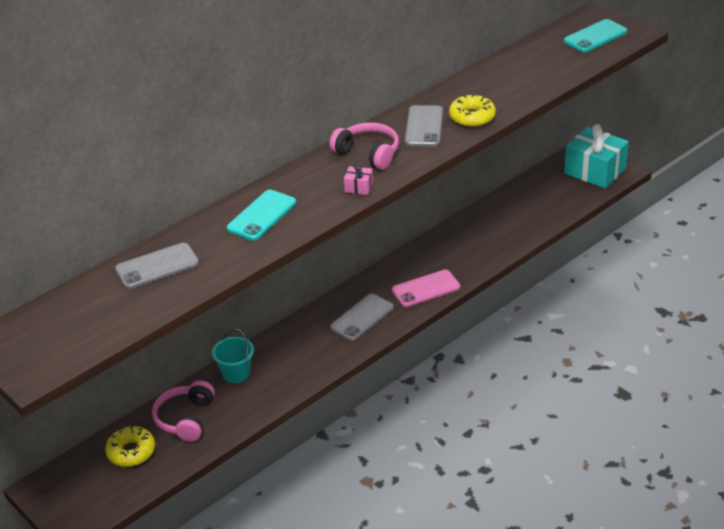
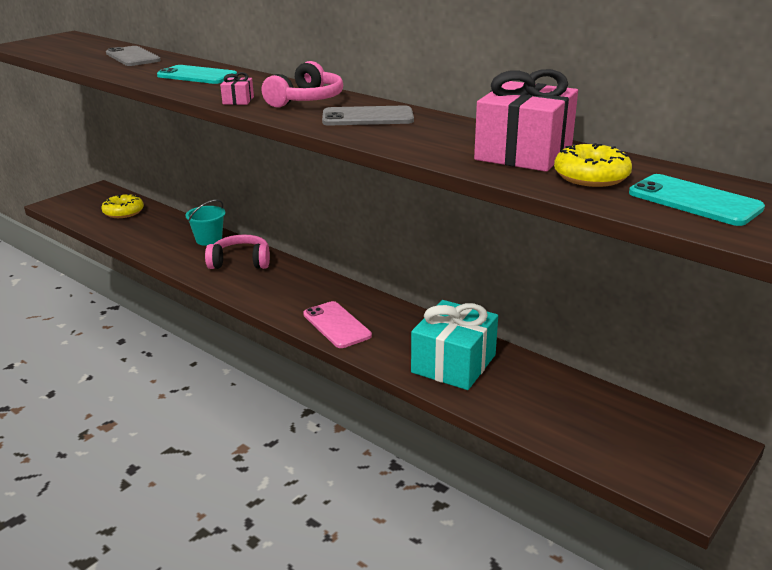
camera: 80 degrees right, 10 degrees down
pink headphones [152,380,215,442] -> pink headphones moved to [205,235,270,269]
grey phone [330,294,394,341] -> none
yellow donut [449,94,496,127] -> yellow donut moved to [554,143,632,187]
turquoise gift [564,124,629,188] -> turquoise gift moved to [411,300,498,390]
none -> pink gift [474,69,578,172]

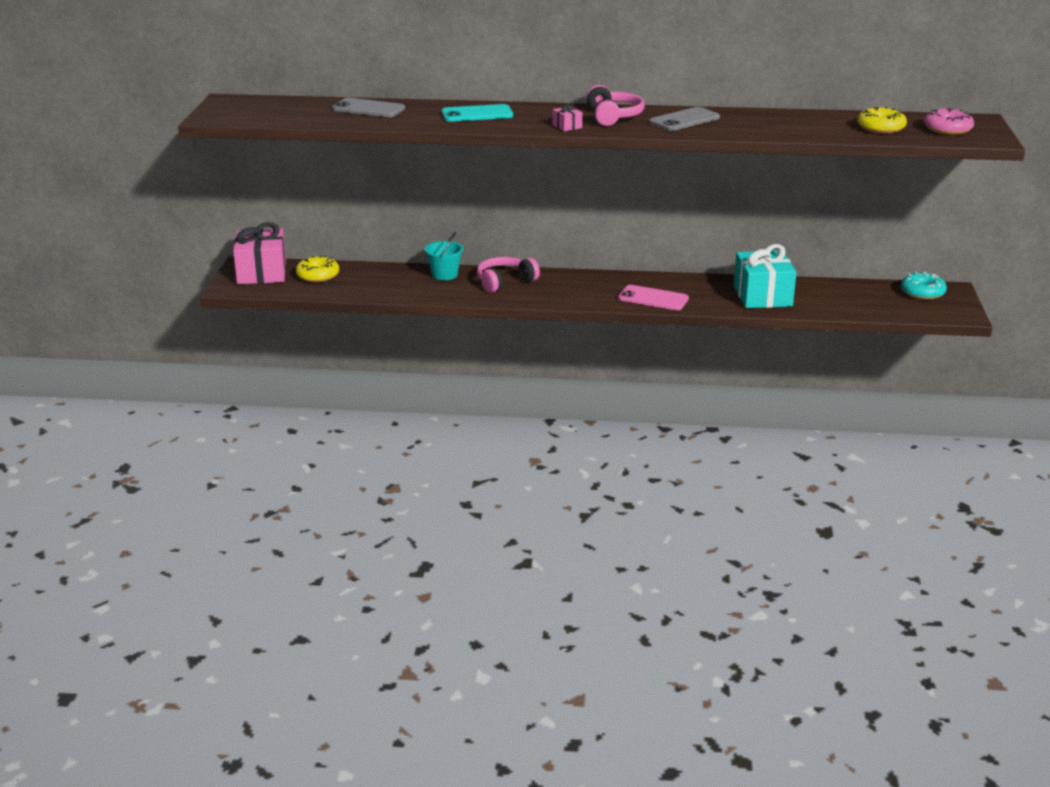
camera: 35 degrees left, 0 degrees up
pink gift [474,69,578,172] -> pink gift moved to [233,222,286,284]
turquoise phone [629,174,765,226] -> pink donut [924,108,974,135]
none -> turquoise donut [901,272,947,300]

